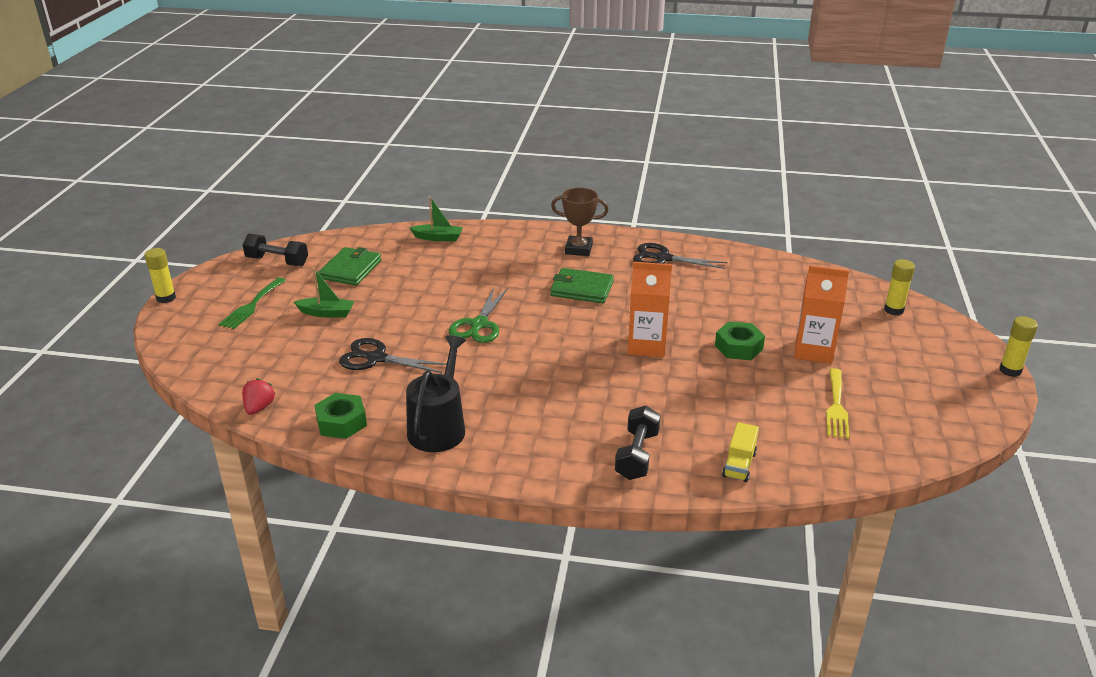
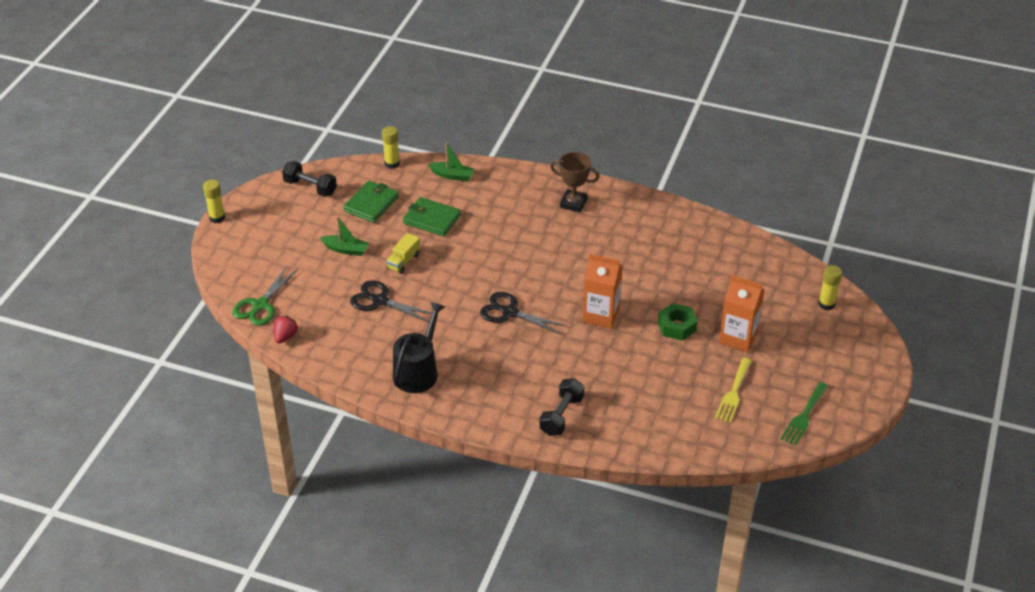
camera: 10 degrees right, 10 degrees up
green fork [219,278,286,329] -> green fork moved to [781,382,828,446]
green nut [314,393,367,439] -> none
green scissors [449,287,508,343] -> green scissors moved to [232,266,298,326]
green wallet [550,268,614,303] -> green wallet moved to [403,197,461,237]
black scissors [633,243,727,269] -> black scissors moved to [480,292,567,334]
yellow truck [722,422,759,482] -> yellow truck moved to [386,233,420,274]
yellow glue stick [999,316,1038,377] -> yellow glue stick moved to [382,126,400,169]

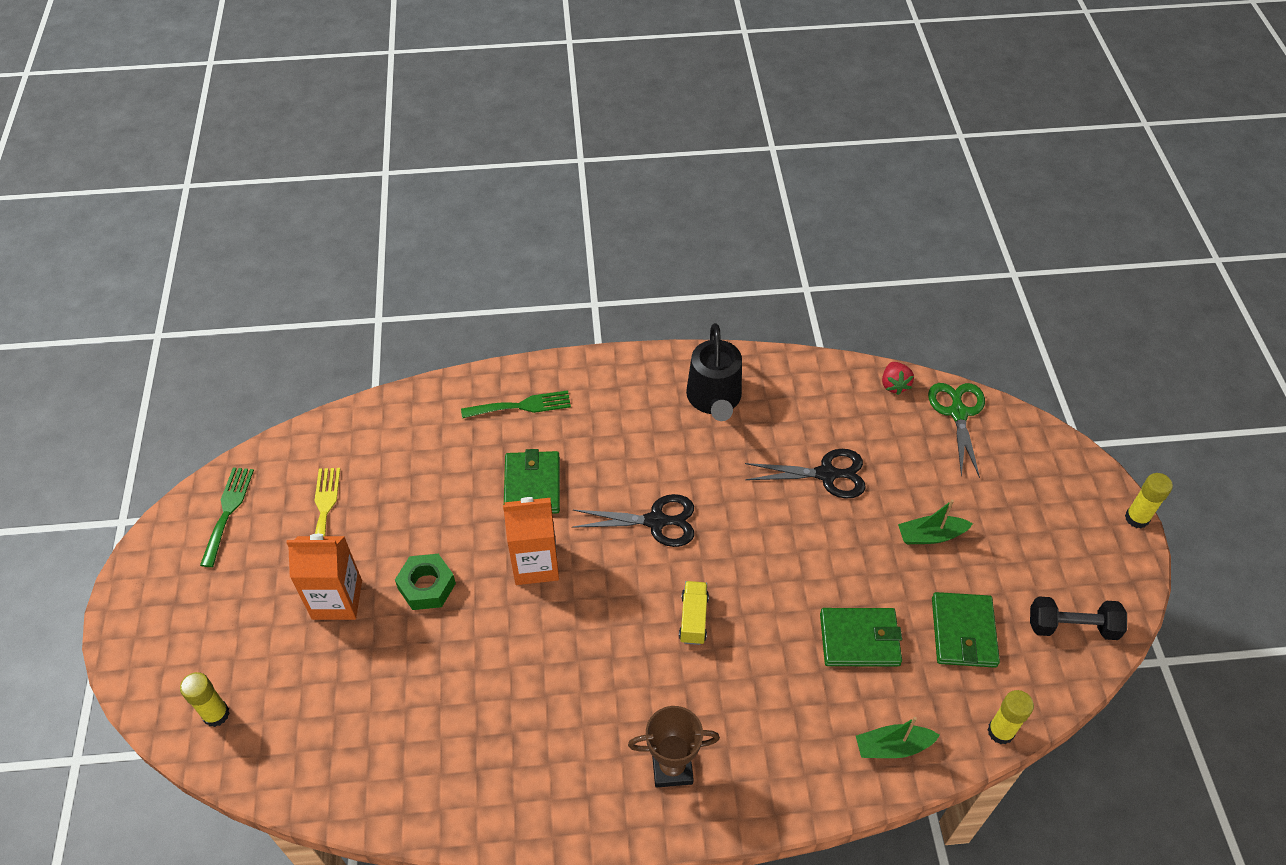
camera: 155 degrees right, 10 degrees up
yellow truck [386,233,420,274] -> yellow truck moved to [679,581,709,645]
black dumbbell [539,378,584,436] -> green fork [461,390,571,418]
none -> green wallet [504,449,560,514]

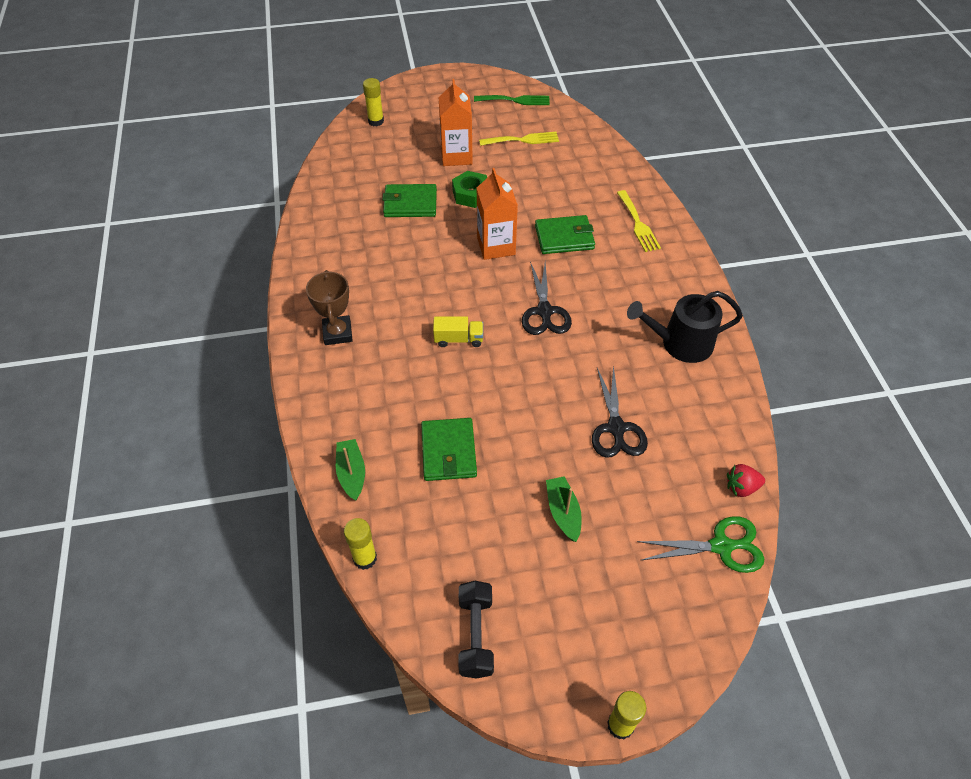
camera: 85 degrees right, 0 degrees up
green fork [461,390,571,418] -> yellow fork [617,190,661,252]
green wallet [932,592,1000,668] -> green wallet moved to [382,184,437,217]

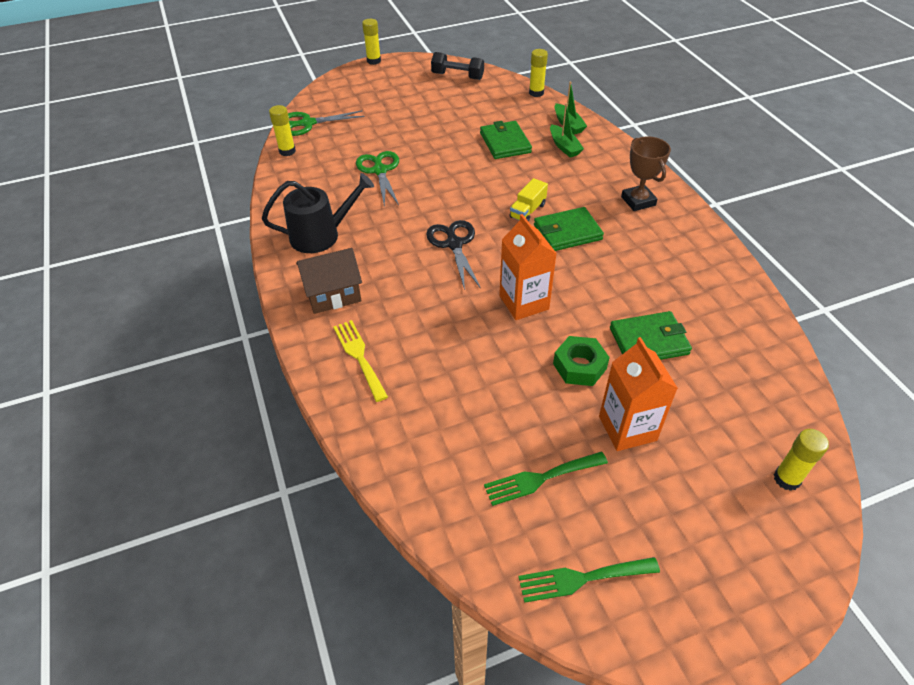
camera: 170 degrees right, 5 degrees down
yellow truck [433,316,483,347] -> yellow truck turned 45 degrees counterclockwise [509,178,548,222]
black dumbbell [459,581,494,679] -> black dumbbell turned 60 degrees counterclockwise [431,52,484,80]
yellow fork [479,132,559,146] -> green fork [484,452,608,506]
green wallet [535,215,595,254] -> green wallet moved to [534,207,604,251]
green boat [546,476,582,542] -> green boat moved to [550,103,584,158]
black scissors [592,365,648,458] -> green scissors [356,151,399,207]
red strawberry [727,464,765,497] -> yellow glue stick [269,105,296,156]
none -> brown house [296,248,362,314]

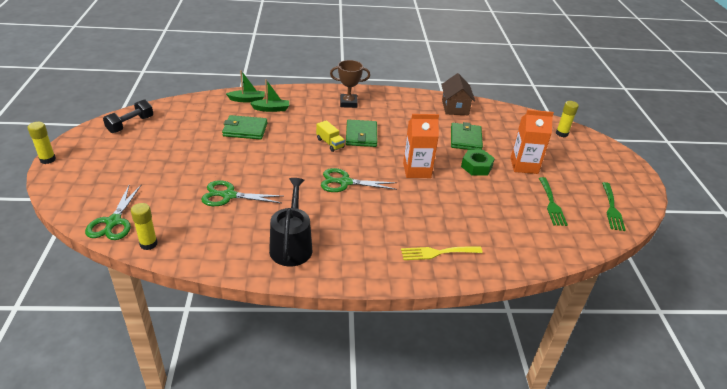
camera: 75 degrees left, 10 degrees down
brown house [296,248,362,314] -> brown house moved to [441,73,475,115]
black scissors [426,220,481,290] -> green scissors [321,168,397,192]
yellow glue stick [529,49,548,97] -> none

